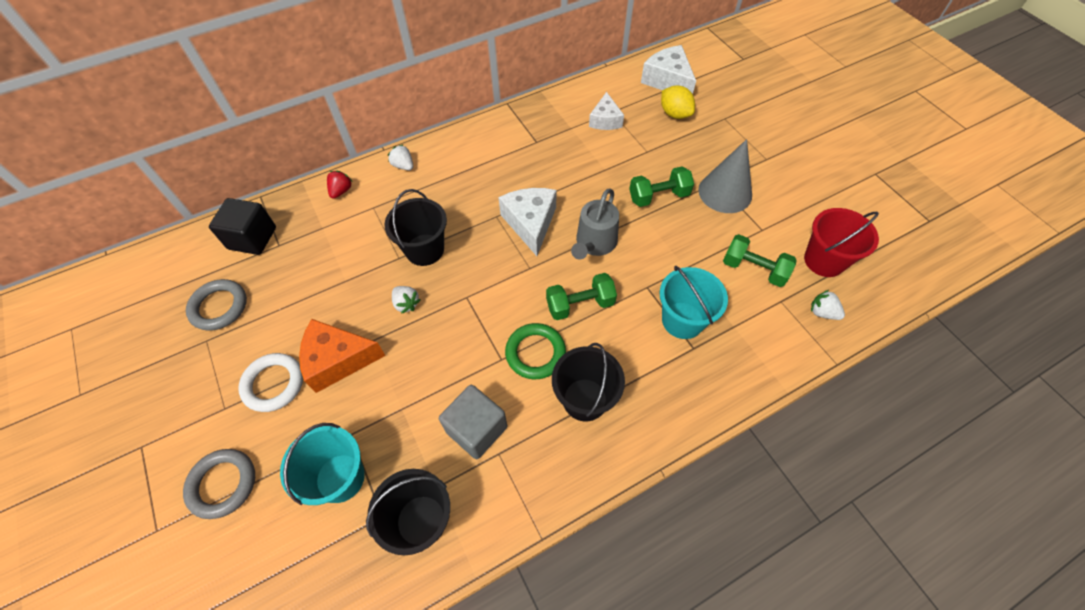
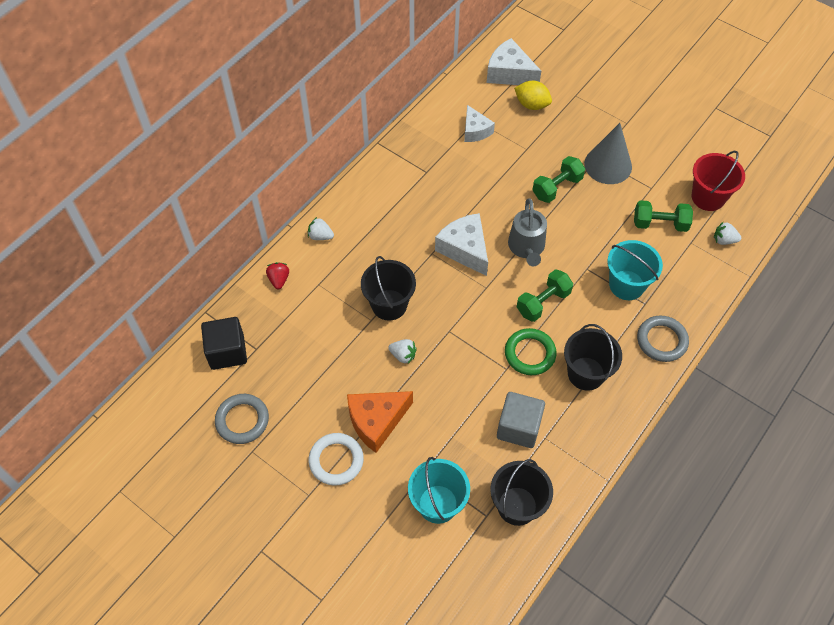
camera: 25 degrees left, 0 degrees up
grey ring [183,449,255,519] -> grey ring moved to [637,316,689,362]

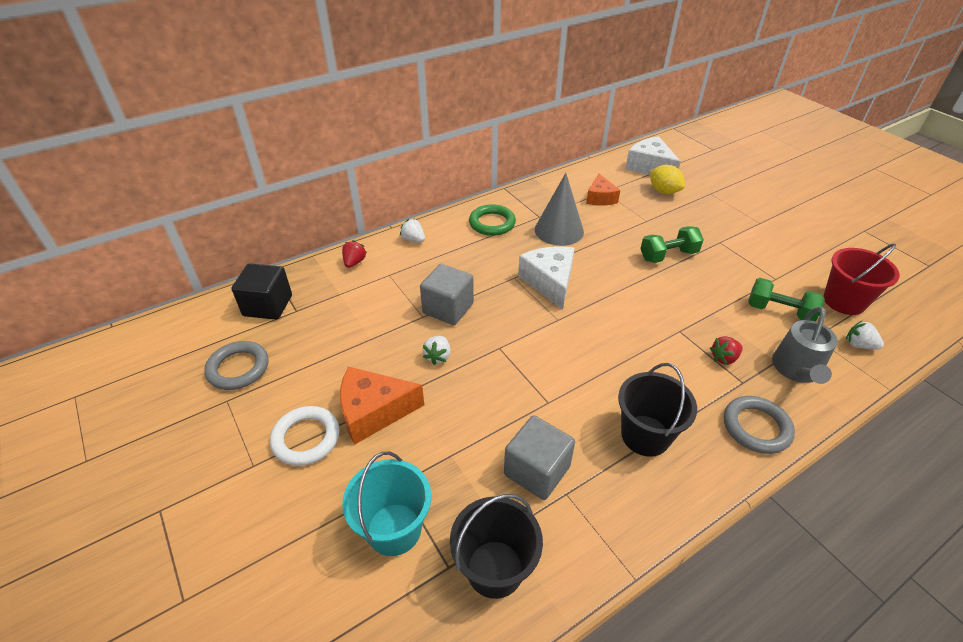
camera: 20 degrees right, 15 degrees down
black bucket [361,256,416,321] -> grey cube [420,264,474,325]
white strawberry [388,339,417,364] -> white strawberry turned 60 degrees clockwise [423,336,450,365]
white cheese [464,105,495,142] -> orange cheese [586,174,620,205]
green ring [505,328,557,375] -> green ring moved to [469,204,516,236]
grey watering can [508,198,547,267] -> grey watering can moved to [772,307,838,384]
green dumbbell [517,269,573,322] -> none
grey cone [584,123,632,184] -> grey cone moved to [535,173,584,246]
turquoise bucket [607,240,663,300] -> red strawberry [710,336,743,365]

